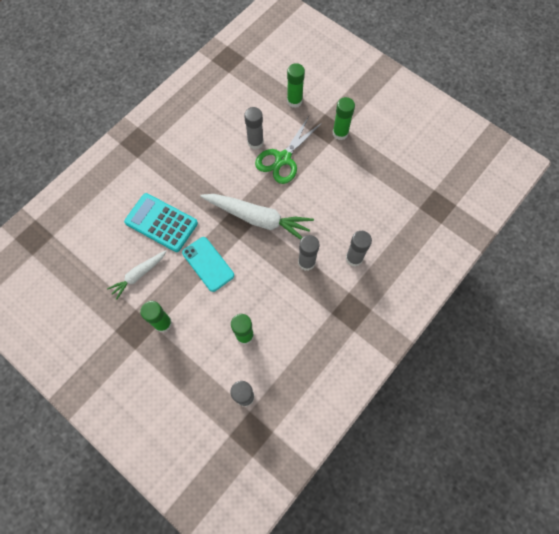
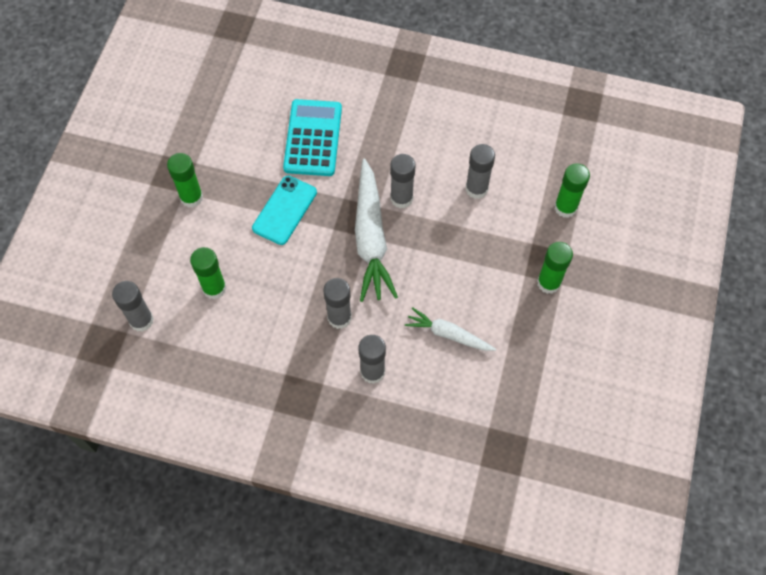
camera: 65 degrees right, 5 degrees down
white carrot [107,250,167,300] -> white carrot moved to [405,307,496,351]
green scissors [255,116,322,184] -> none
none -> grey glue stick [390,154,415,208]

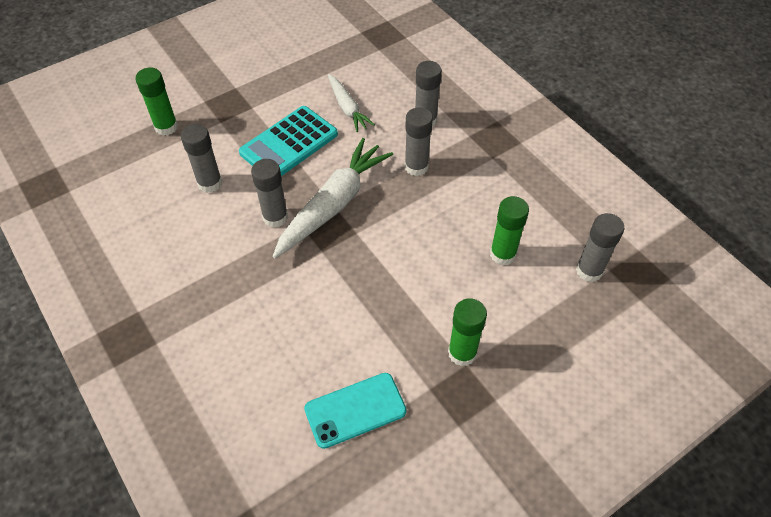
camera: 140 degrees left, 10 degrees down
turquoise phone [252,175,317,245] -> turquoise phone moved to [304,373,407,449]
turquoise calculator [283,99,342,176] -> turquoise calculator moved to [239,106,338,176]
green glue stick [537,242,573,294] -> none

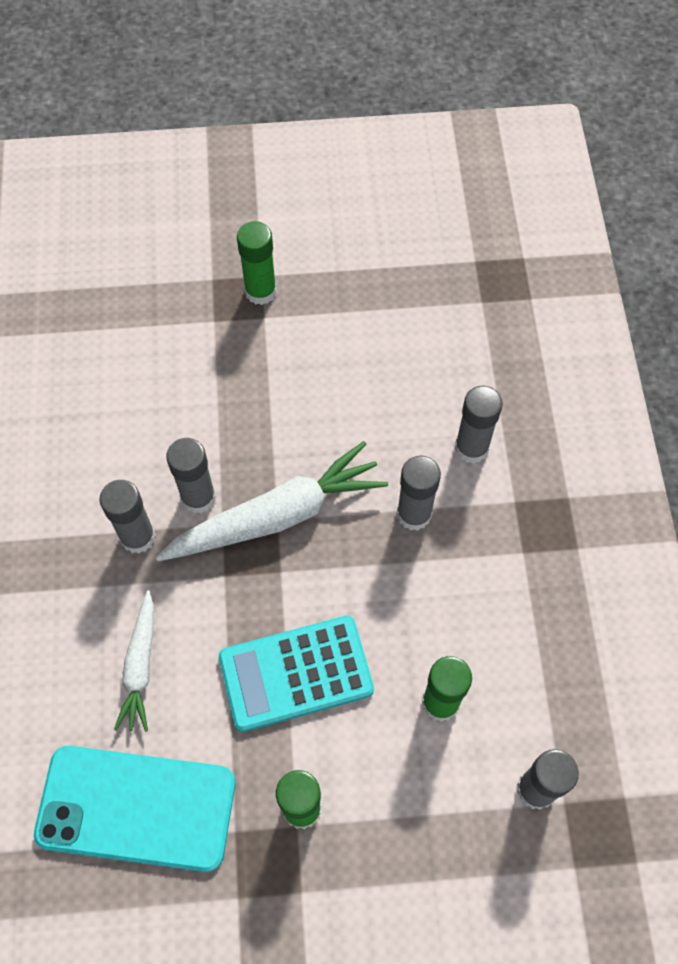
camera: 30 degrees right, 10 degrees up
green glue stick [135,67,178,136] -> green glue stick moved to [237,221,277,305]
grey glue stick [181,124,222,193] -> grey glue stick moved to [99,480,156,554]
turquoise calculator [239,106,338,176] -> turquoise calculator moved to [219,616,374,732]
turquoise phone [304,373,407,449] -> turquoise phone [34,746,235,872], size x1.54
white carrot [328,74,375,132] -> white carrot moved to [114,590,154,732]

